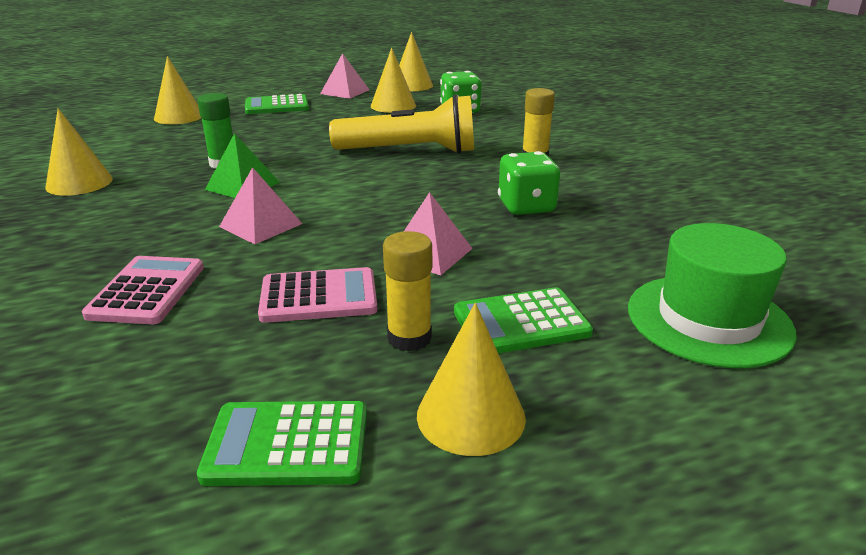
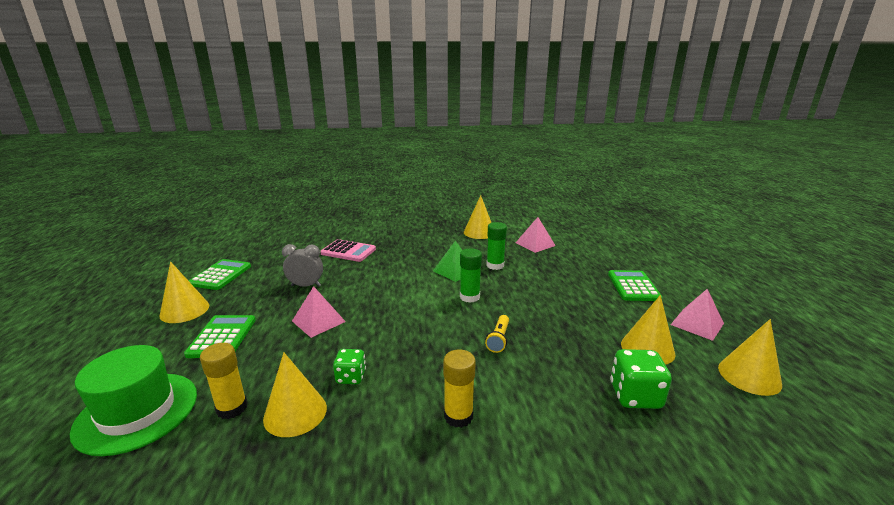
camera: 105 degrees right, 5 degrees down
yellow cone [154,56,201,124] -> yellow cone moved to [263,353,327,437]
pink pyramid [219,167,302,244] -> pink pyramid moved to [516,217,556,253]
pink calculator [258,267,377,323] -> grey clock [282,244,323,287]
yellow flashlight [329,94,474,154] -> yellow flashlight [485,315,509,353], size x0.41
yellow glue stick [383,231,432,352] -> yellow glue stick moved to [200,343,247,419]
green dice [498,151,560,215] -> green dice [333,349,366,384], size x0.64
none -> green glue stick [460,248,482,303]

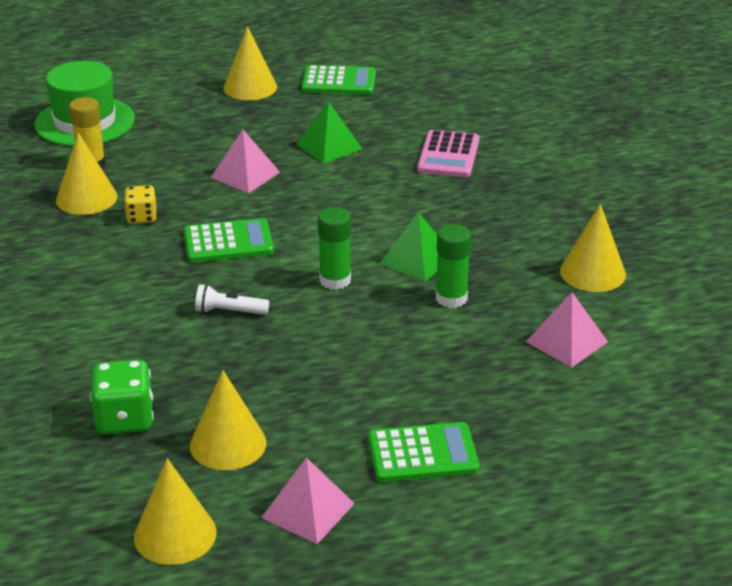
camera: 80 degrees right, 10 degrees up
green calculator [184,315,256,358] -> green calculator moved to [184,218,274,263]
grey clock [282,244,323,287] -> green pyramid [296,102,363,164]
green dice [333,349,366,384] -> yellow dice [124,185,157,224]
yellow glue stick [443,349,476,428] -> none
yellow flashlight [485,315,509,353] -> white flashlight [195,284,269,315]

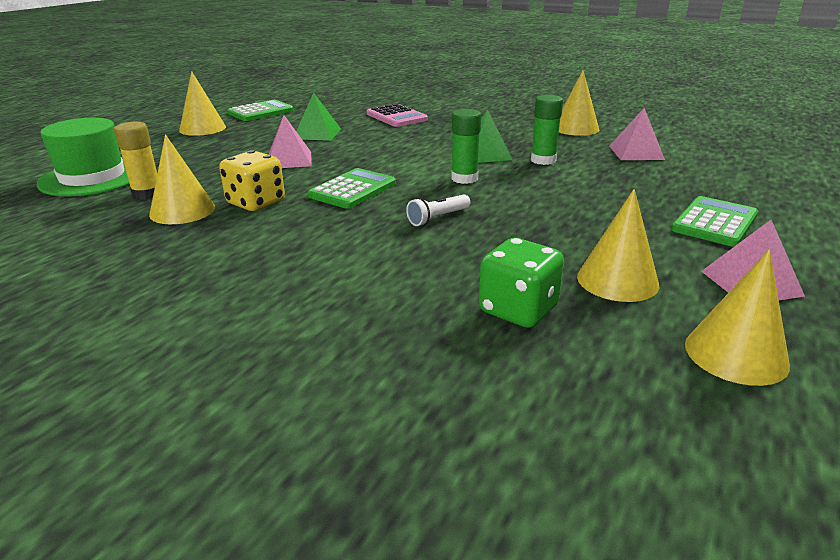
camera: 45 degrees left, 5 degrees down
yellow dice [124,185,157,224] -> yellow dice [219,150,285,211], size x1.56

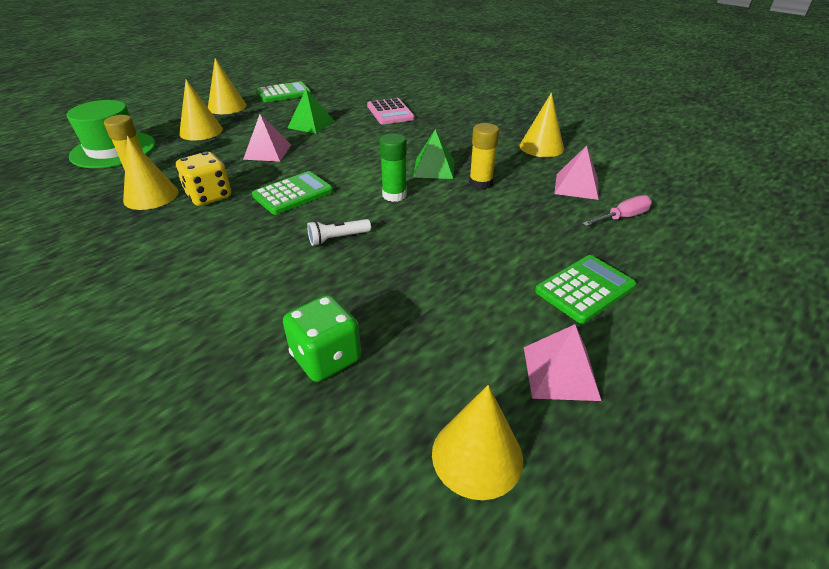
camera: 15 degrees right, 10 degrees up
green glue stick [531,95,563,165] -> yellow glue stick [469,123,499,190]
yellow cone [577,189,659,302] -> yellow cone moved to [179,79,223,141]
none -> pink screwdriver [582,195,652,226]

